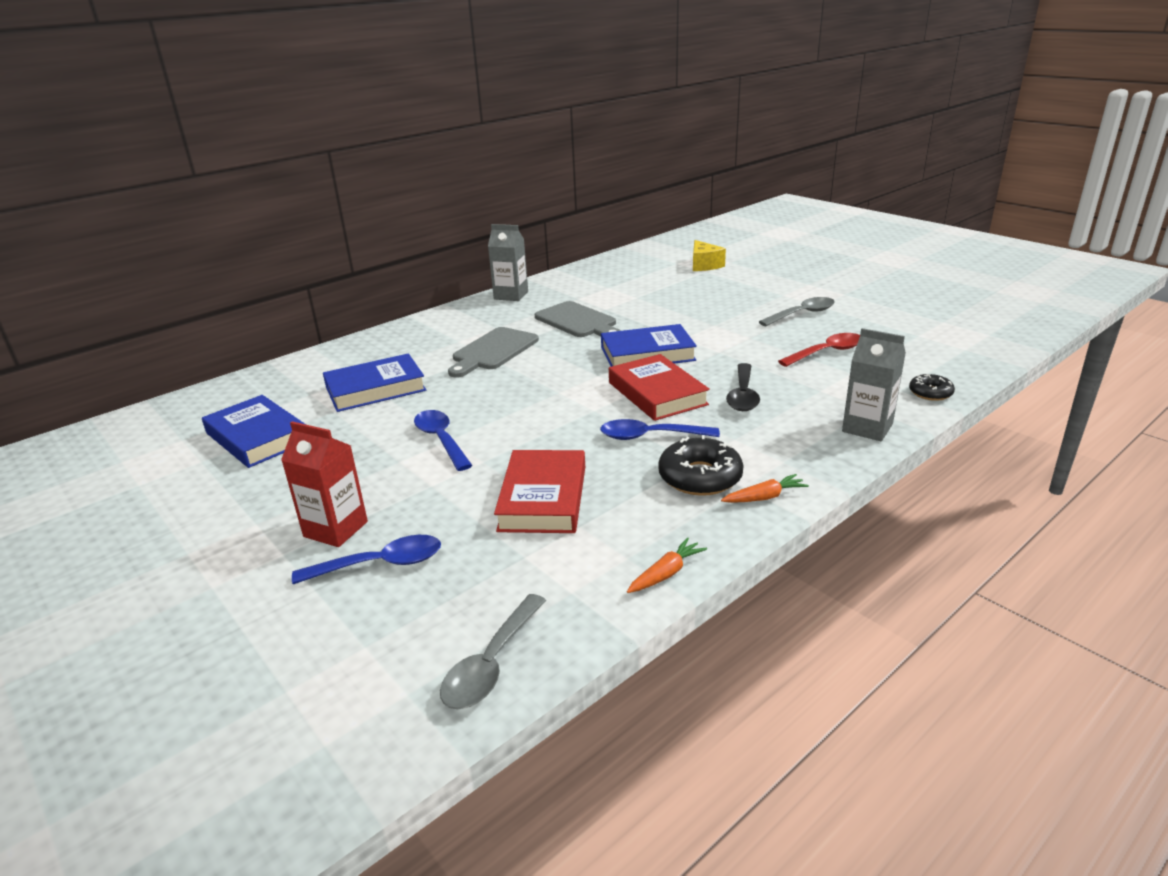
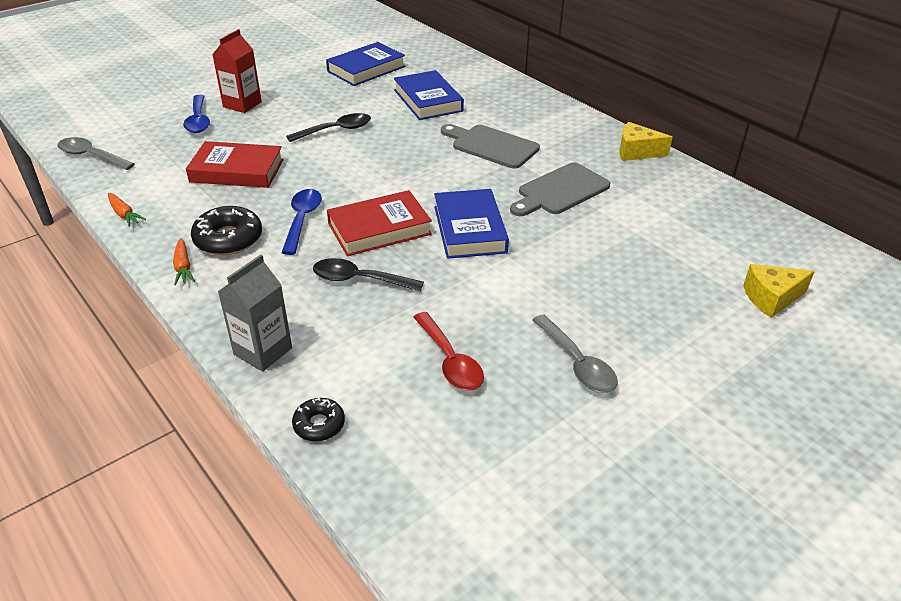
camera: 90 degrees right, 10 degrees up
blue spoon [414,410,473,471] -> black spoon [286,113,371,142]
grey carton [488,224,528,301] -> yellow cheese [619,122,673,161]

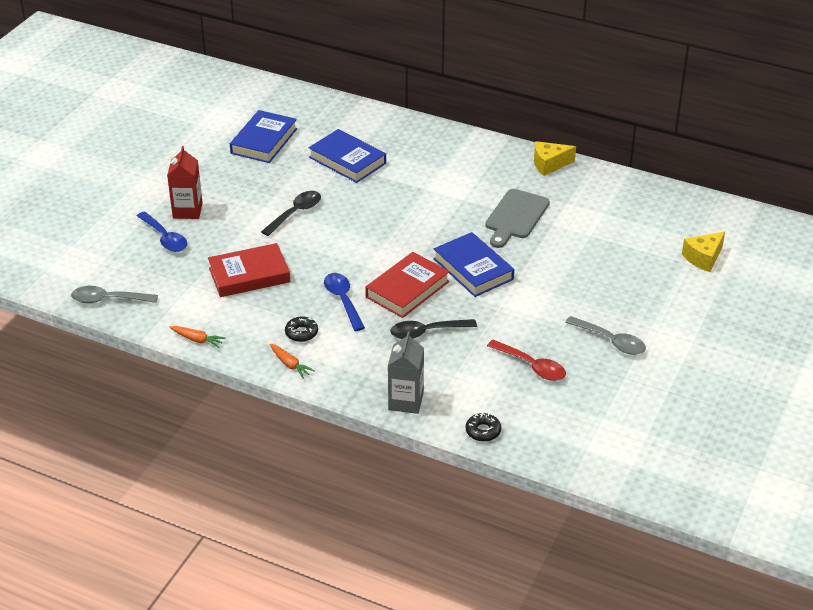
camera: 25 degrees left, 0 degrees up
black donut [191,206,262,255] -> black donut [285,317,318,342], size x0.58
grey cutting board [441,124,540,169] -> none

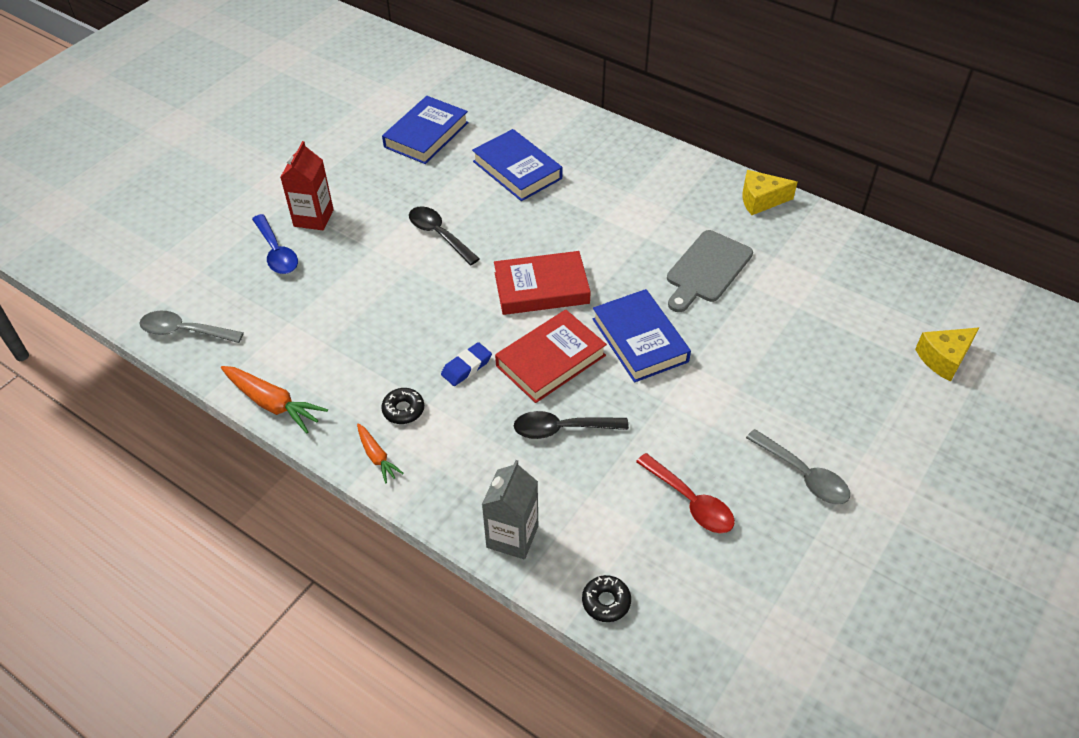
camera: 10 degrees right, 10 degrees up
orange carrot [170,326,226,348] -> orange carrot [221,366,328,433], size x1.68
red book [208,243,290,297] -> red book moved to [494,251,591,315]
black spoon [261,191,321,236] -> black spoon turned 90 degrees counterclockwise [409,206,480,265]
blue spoon [324,273,365,331] -> blue eraser [441,342,492,386]

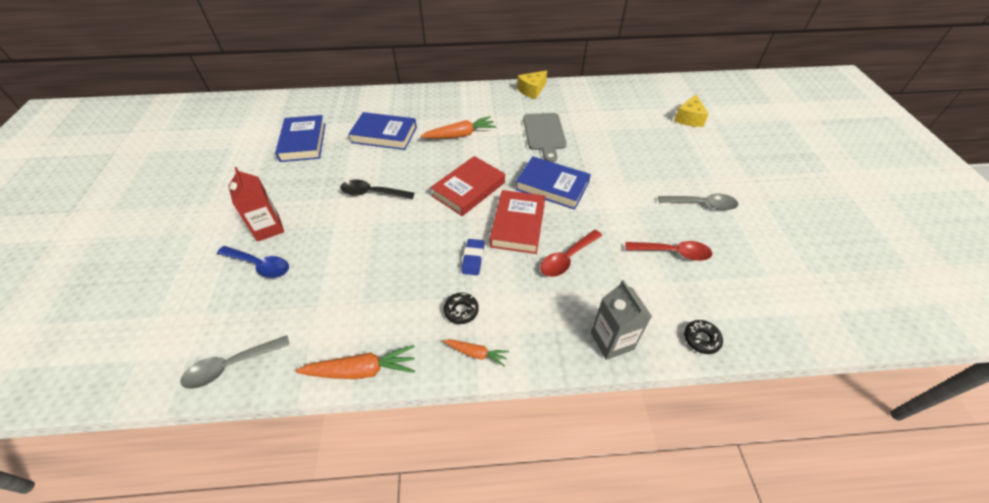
camera: 40 degrees left, 0 degrees up
black spoon [514,411,629,439] -> red spoon [540,230,602,277]
none -> orange carrot [421,116,496,139]

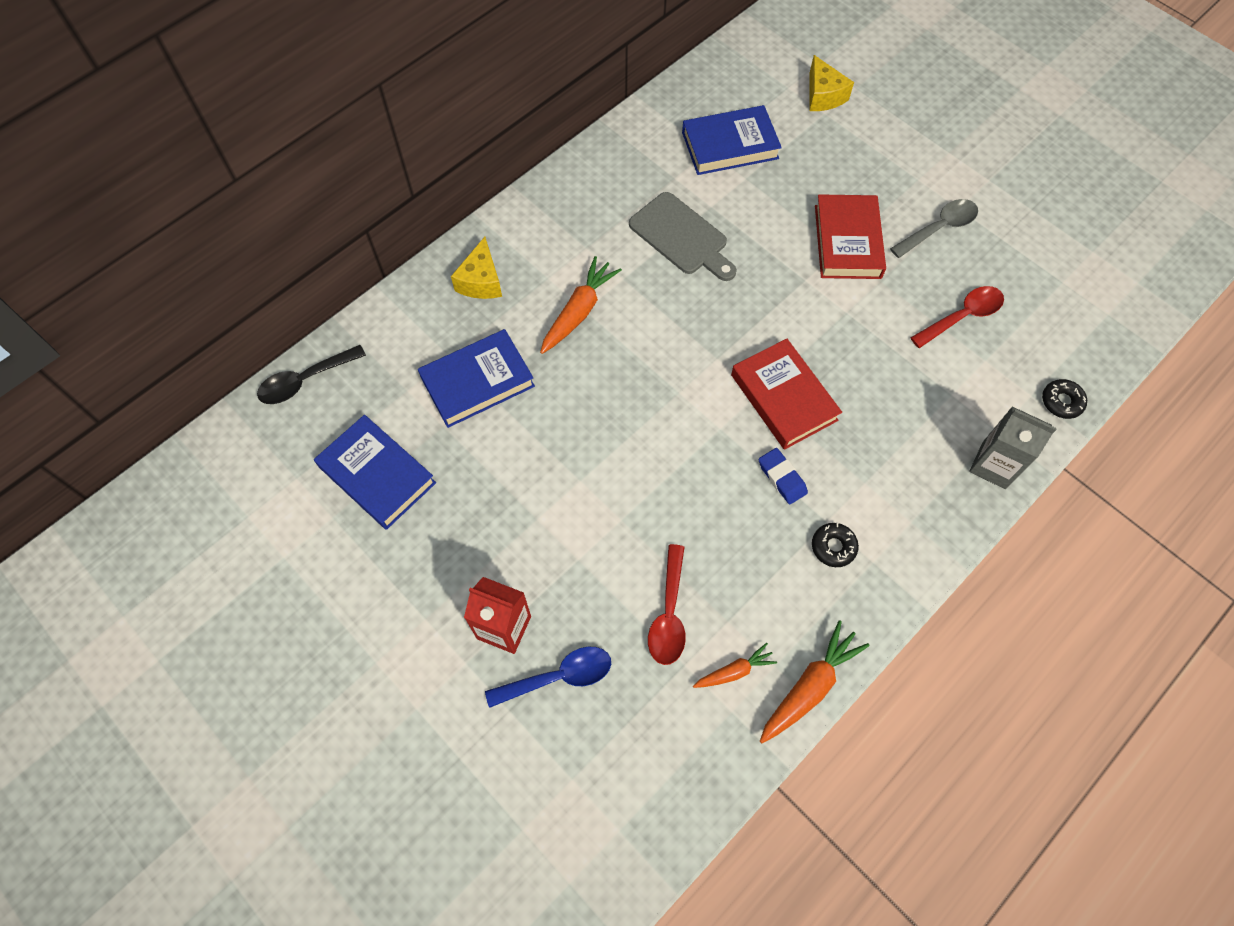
camera: 40 degrees left, 15 degrees up
grey spoon [180,335,290,389] -> none
black spoon [340,180,414,199] -> black spoon moved to [257,345,366,404]
red book [430,156,505,216] -> red book moved to [815,194,886,279]
orange carrot [443,339,509,366] -> orange carrot moved to [693,643,777,688]
blue book [515,156,591,210] -> blue book moved to [682,105,782,175]
yellow cheese [517,70,547,99] -> yellow cheese moved to [451,237,502,299]
red spoon [540,230,602,277] -> red spoon moved to [648,544,686,665]

